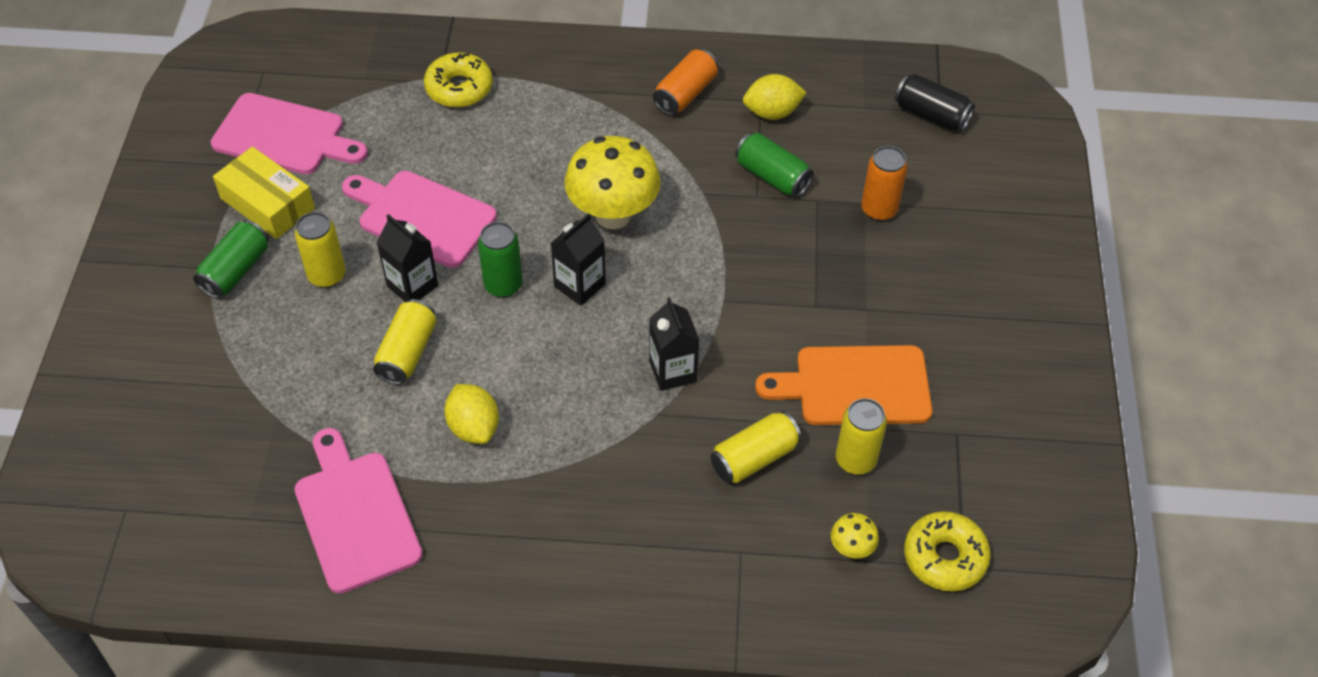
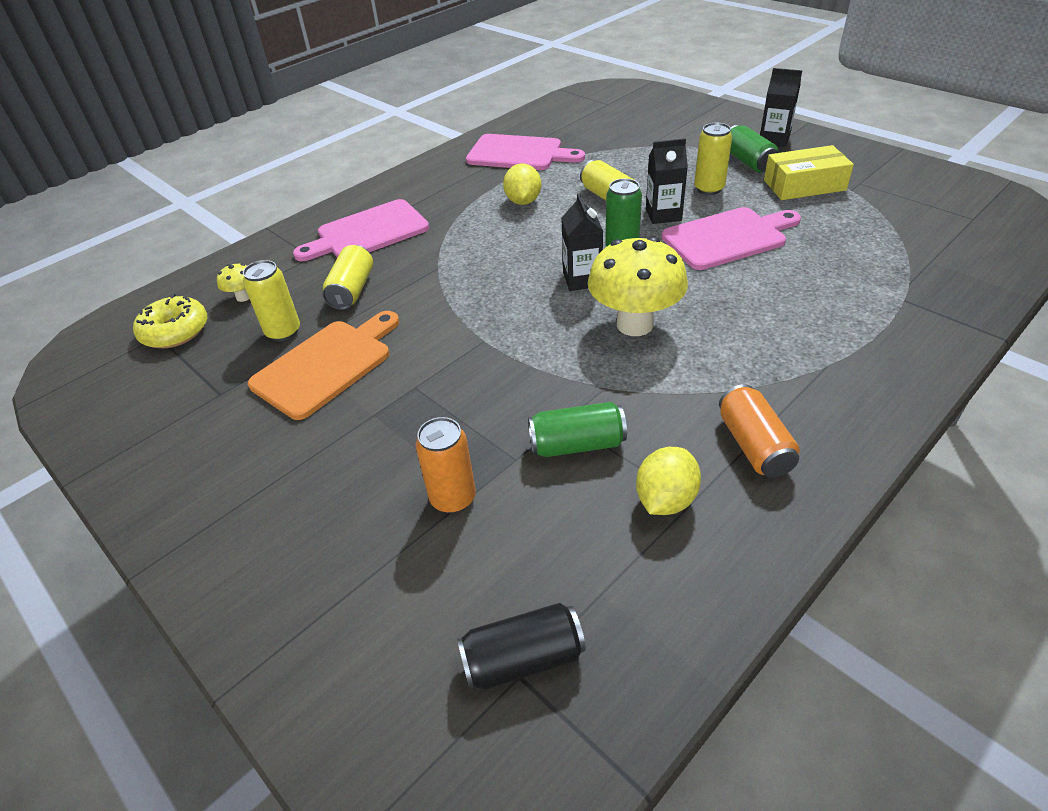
camera: 135 degrees right, 10 degrees down
pink cutting board [210,93,368,174] -> pink cutting board moved to [293,199,429,261]
yellow donut [424,52,493,108] -> none
yellow lemon [444,384,499,444] -> yellow lemon turned 75 degrees clockwise [503,163,541,205]
black carton [649,297,699,391] -> black carton moved to [760,68,802,147]

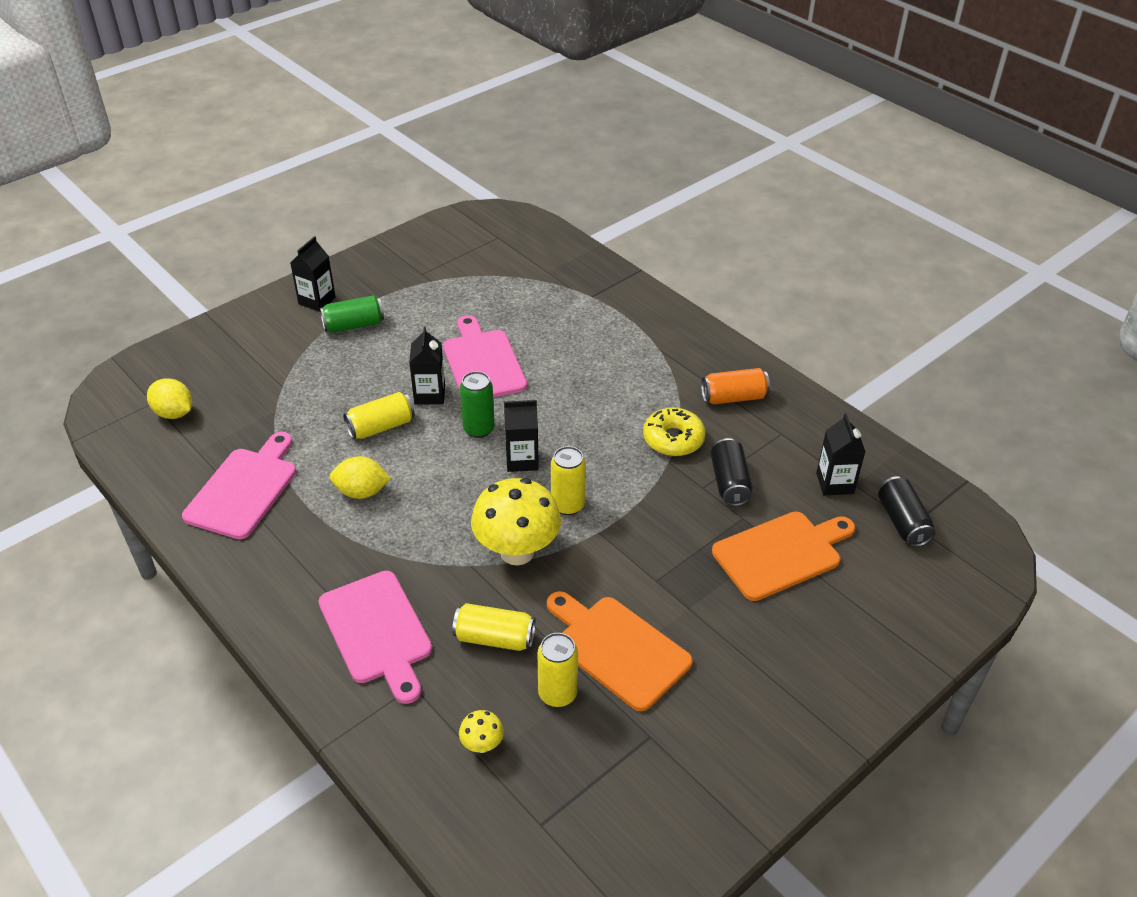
camera: 90 degrees left, 0 degrees up
yellow donut [133,294,207,348] -> yellow donut moved to [643,408,706,456]
orange can [415,417,476,513] -> orange cutting board [712,512,855,601]
green can [528,402,627,457] -> black can [710,438,753,506]
yellow mushroom [588,236,688,336] -> yellow mushroom moved to [471,478,561,566]
yellow lemon [636,447,701,515] -> yellow lemon moved to [147,378,192,419]
yellow can [694,123,732,195] -> yellow can moved to [551,446,586,515]
yellow box [764,145,854,200] -> none
none -> black carton [816,413,865,495]

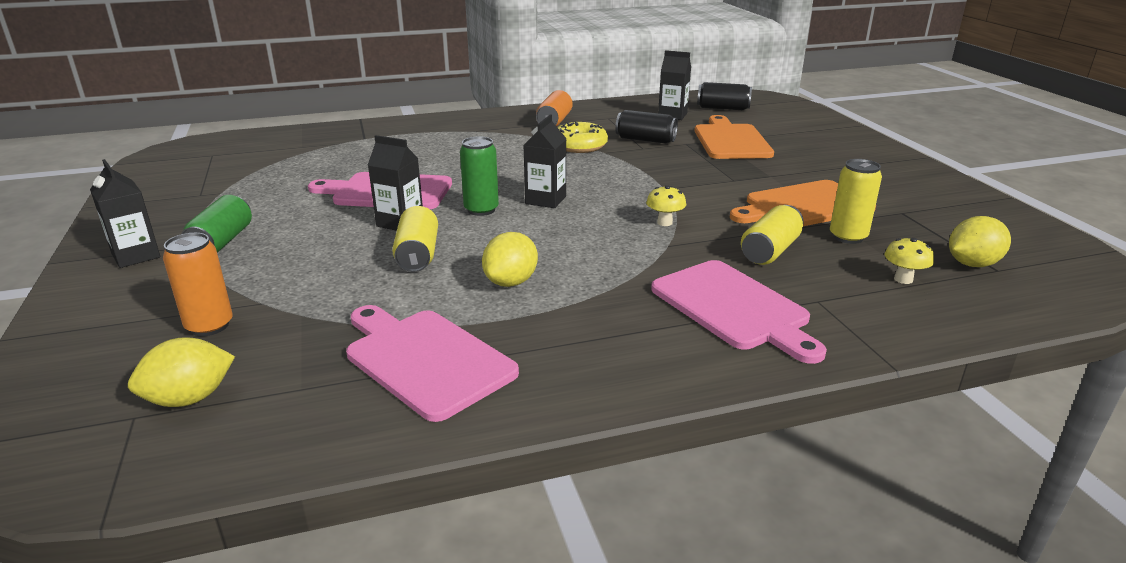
camera: 65 degrees left, 15 degrees down
pink cutting board [319,571,432,704] -> pink cutting board turned 60 degrees clockwise [651,260,827,364]
yellow mushroom [471,478,561,566] -> yellow mushroom [646,185,686,226], size x0.44
yellow can [551,446,586,515] -> none
none -> orange can [163,233,233,336]
none -> yellow lemon [949,216,1011,267]

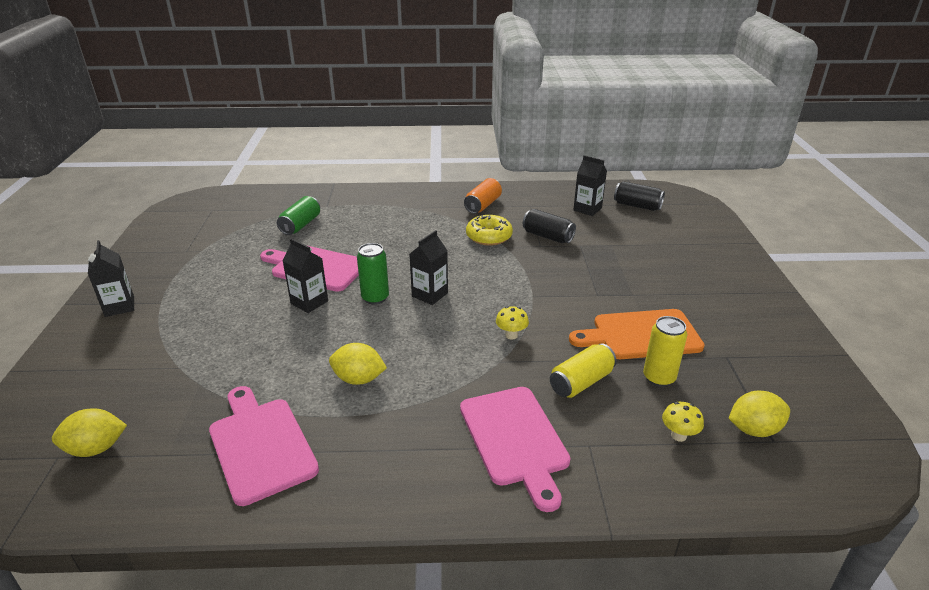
camera: 15 degrees right, 5 degrees up
orange can [163,233,233,336] -> none
green can [181,195,252,253] -> green can moved to [277,196,320,235]
yellow can [392,206,438,272] -> none
yellow lemon [482,232,538,287] -> yellow lemon turned 60 degrees clockwise [329,343,387,385]
orange cutting board [695,115,774,159] -> none

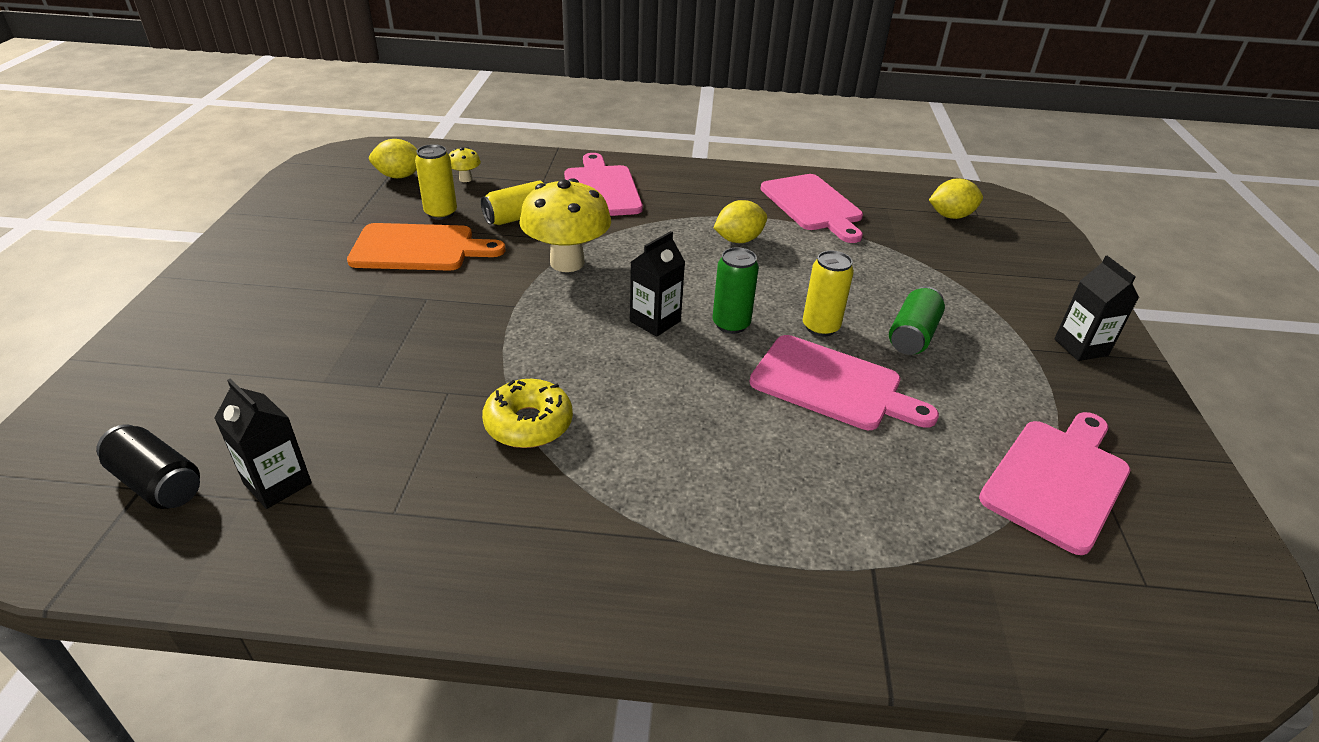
camera: 175 degrees left, 5 degrees up
green can [277,196,320,235] -> green can moved to [889,286,945,355]
black carton [283,238,328,313] -> yellow can [803,251,854,337]
yellow lemon [329,343,387,385] -> yellow lemon turned 45 degrees counterclockwise [713,200,767,243]
orange can [464,178,502,213] -> none
yellow mushroom [496,306,529,340] -> yellow mushroom [519,178,611,272], size x2.29
black can [523,209,576,243] -> none
none -> pink cutting board [979,412,1130,555]

